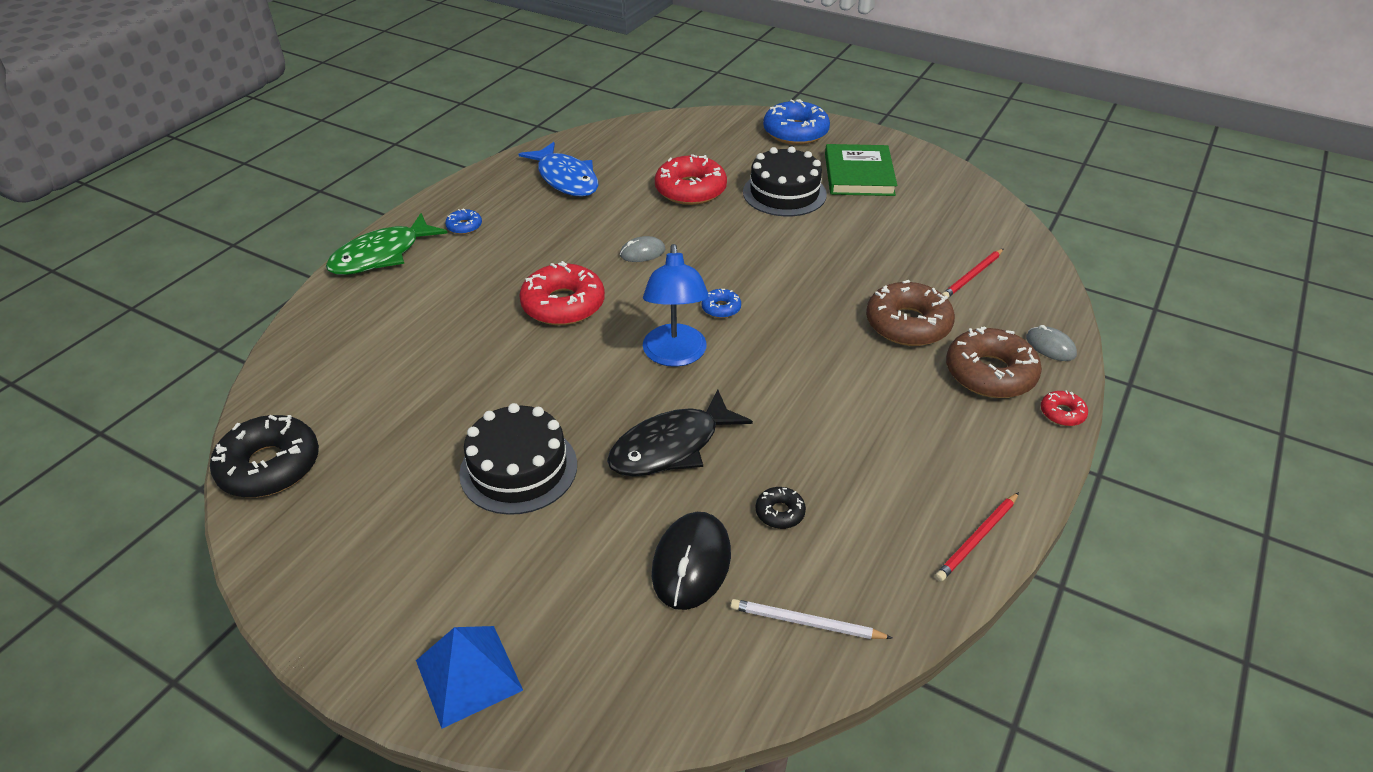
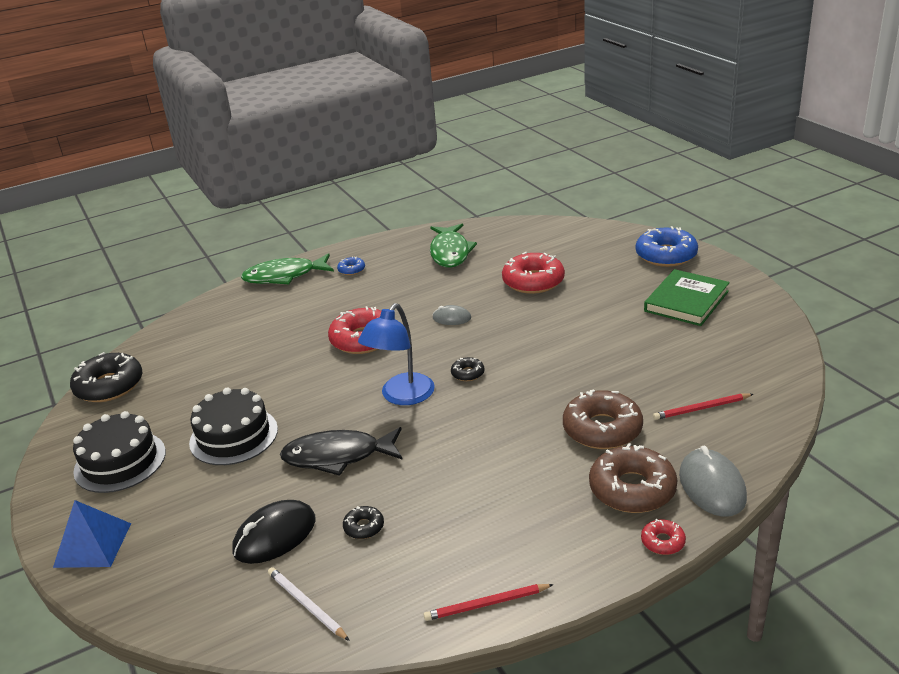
camera: 35 degrees right, 10 degrees down
blue fish [519,142,599,197] -> green fish [430,223,477,268]
blue donut [701,289,741,318] -> black donut [451,357,485,381]
black cake [743,146,827,216] -> black cake moved to [73,411,166,493]
grey mouse [1026,325,1077,361] -> grey mouse [679,446,747,517], size x1.74

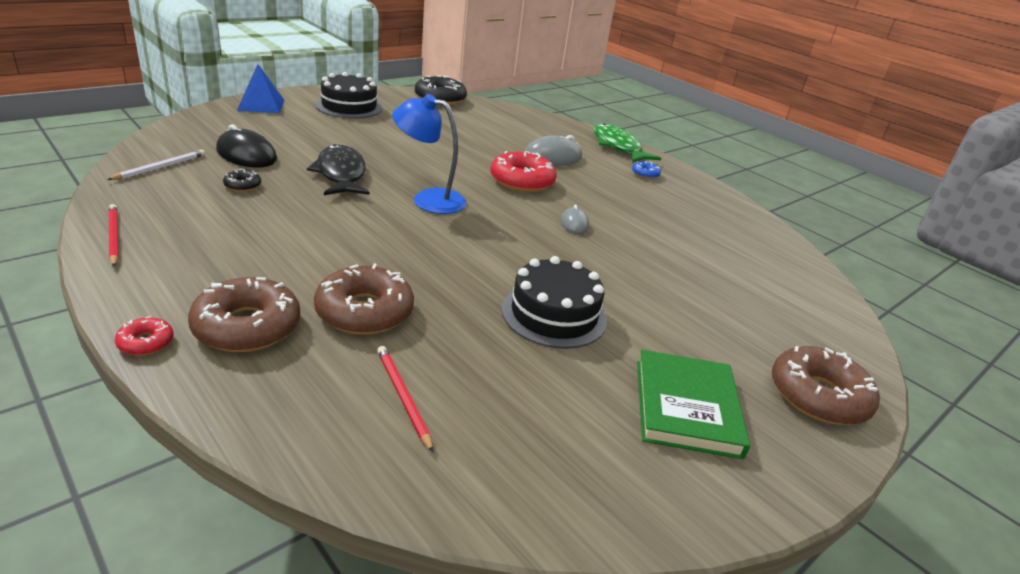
camera: 70 degrees right, 0 degrees up
black cake [189,388,278,465] -> black cake moved to [502,256,607,348]
green fish [430,223,477,268] -> none
black donut [451,357,485,381] -> none
red donut [502,252,565,294] -> none
blue donut [636,226,698,267] -> brown donut [772,346,880,425]
green book [644,269,730,326] -> green book turned 75 degrees clockwise [637,350,750,459]
grey mouse [679,446,747,517] -> grey mouse moved to [525,135,582,166]

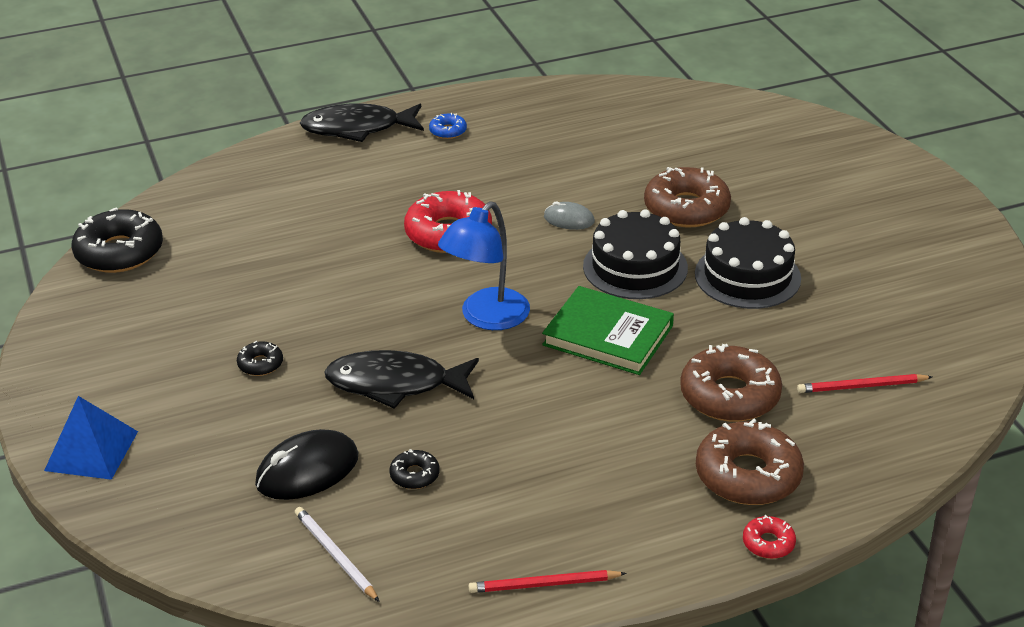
camera: 65 degrees left, 5 degrees up
black cake [316,72,382,118] -> black cake moved to [583,209,688,299]
grey mouse [525,135,582,166] -> none
green fish [594,123,661,163] -> black fish [300,103,424,142]
green book [637,350,750,459] -> green book moved to [542,286,674,375]
brown donut [772,346,880,425] -> brown donut moved to [644,167,731,227]
none -> black donut [237,341,283,376]

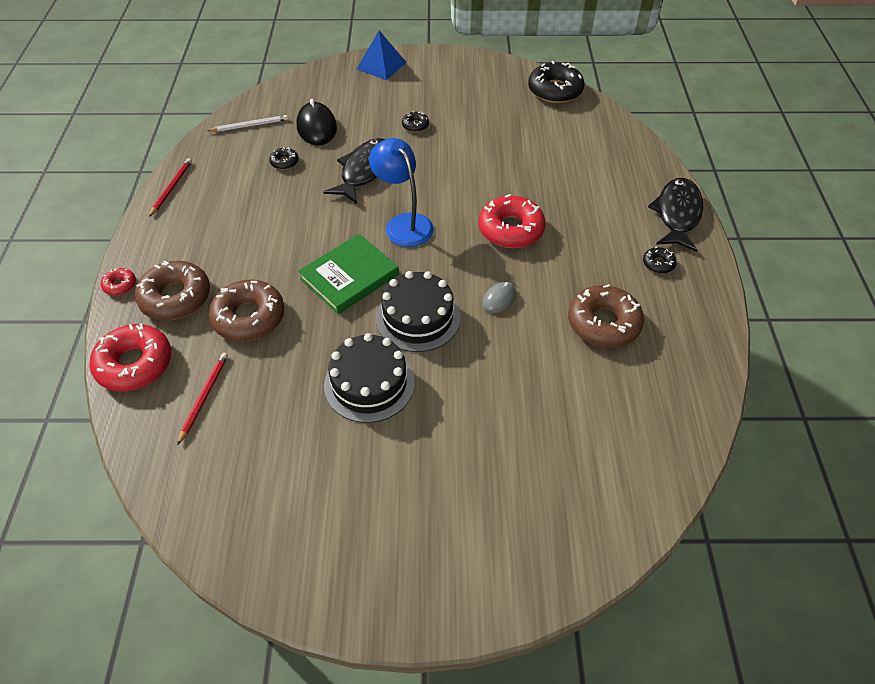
camera: 110 degrees right, 15 degrees up
blue donut [429,113,467,139] -> black donut [643,247,677,274]
brown donut [644,167,731,227] -> brown donut moved to [568,284,644,348]
none -> red donut [90,323,171,391]

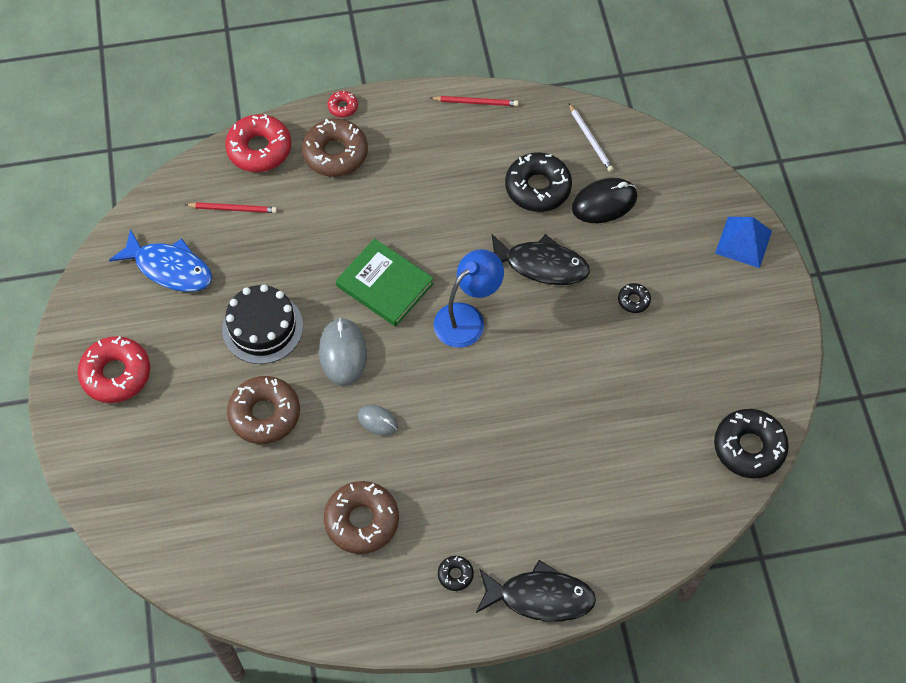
camera: 80 degrees right, 10 degrees up
brown donut [209,280,284,342] -> brown donut moved to [227,376,300,444]
black donut [269,147,299,170] -> black donut [505,152,572,212], size x2.12
black cake [376,271,460,352] -> grey mouse [319,318,367,386]
red donut [478,194,546,248] -> red donut moved to [78,336,150,403]
none -> blue fish [109,229,212,292]

